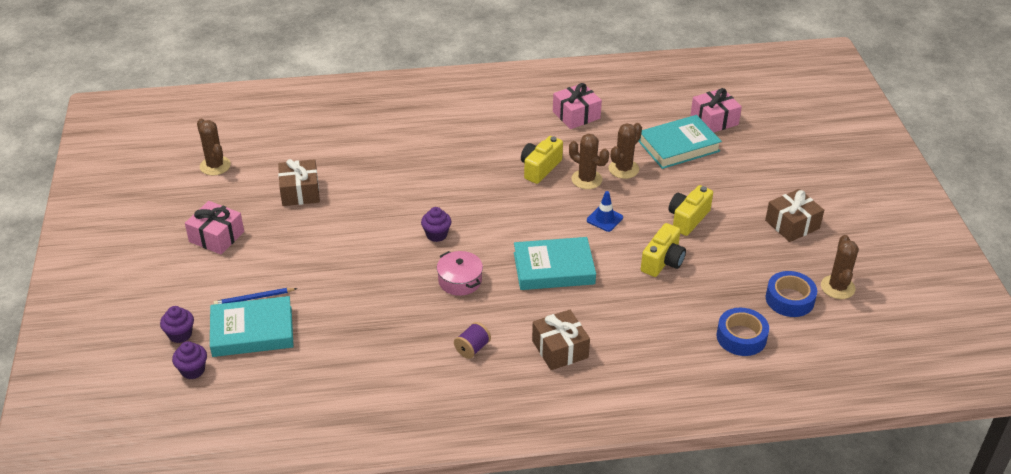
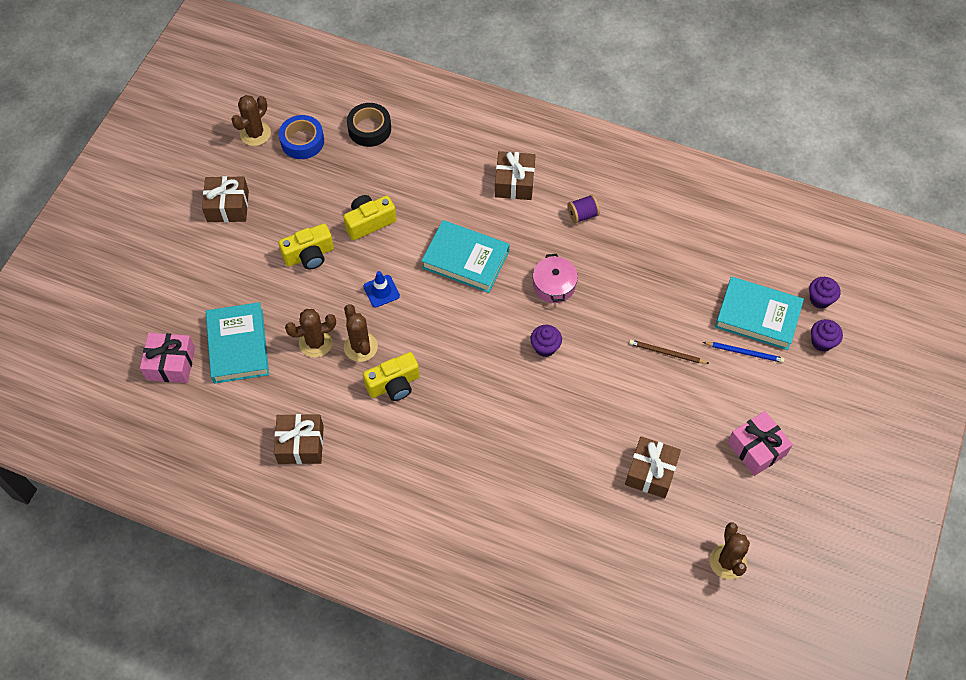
camera: 150 degrees left, 20 degrees up
pink gift [553,83,602,129] -> brown gift [274,414,324,464]
turquoise book [638,115,722,169] -> turquoise book turned 75 degrees clockwise [206,302,269,384]
blue tape [716,308,769,356] -> black tape [347,103,391,147]
none -> brown pencil [629,340,710,364]

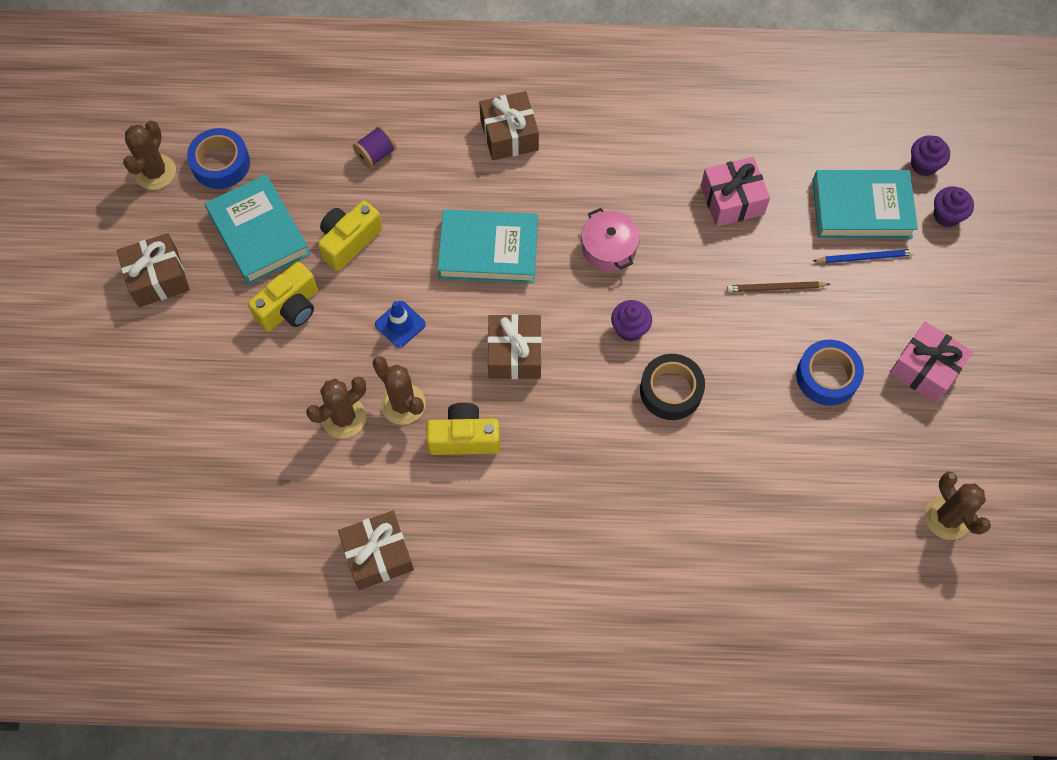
camera: 20 degrees left, 5 degrees up
pink gift [140,333,195,383] -> pink gift moved to [701,157,770,227]
turquoise book [206,302,269,384] -> turquoise book moved to [205,174,310,285]
black tape [347,103,391,147] -> black tape moved to [640,354,705,420]
yellow camera [363,352,420,401] -> yellow camera turned 135 degrees counterclockwise [426,403,500,455]
purple spool [567,194,600,224] -> purple spool moved to [353,126,397,168]
brown gift [625,436,681,498] -> brown gift moved to [488,314,542,379]
none -> blue tape [796,339,864,406]

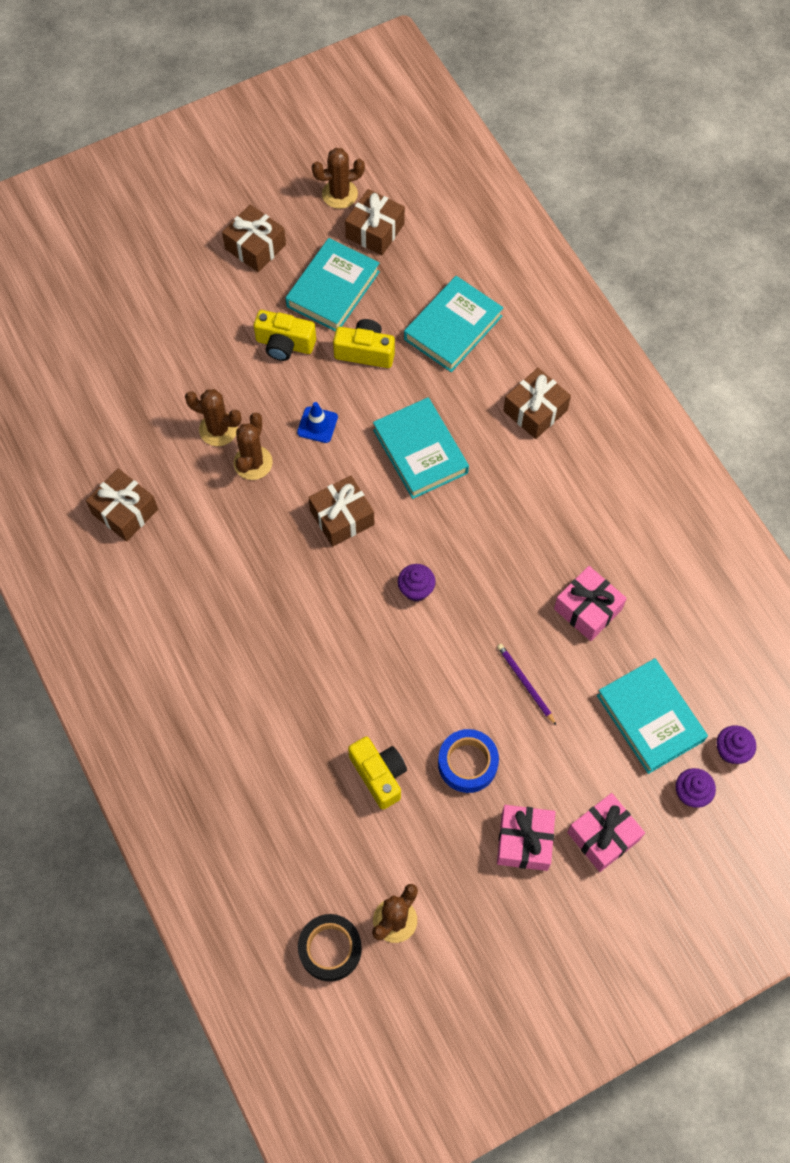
camera: 60 degrees right, 0 degrees up
blue tape [187,128,250,189] -> brown gift [345,189,405,255]
purple spool [353,126,397,168] -> turquoise book [404,276,503,372]
yellow camera [426,403,500,455] -> yellow camera moved to [348,737,407,809]
pink pot [581,208,640,271] -> none
black tape [640,354,705,420] -> black tape moved to [298,914,362,982]
brown pencil [727,281,830,292] -> purple pencil [497,644,556,725]
blue pencil [813,249,915,263] -> none
none -> pink gift [567,793,645,872]

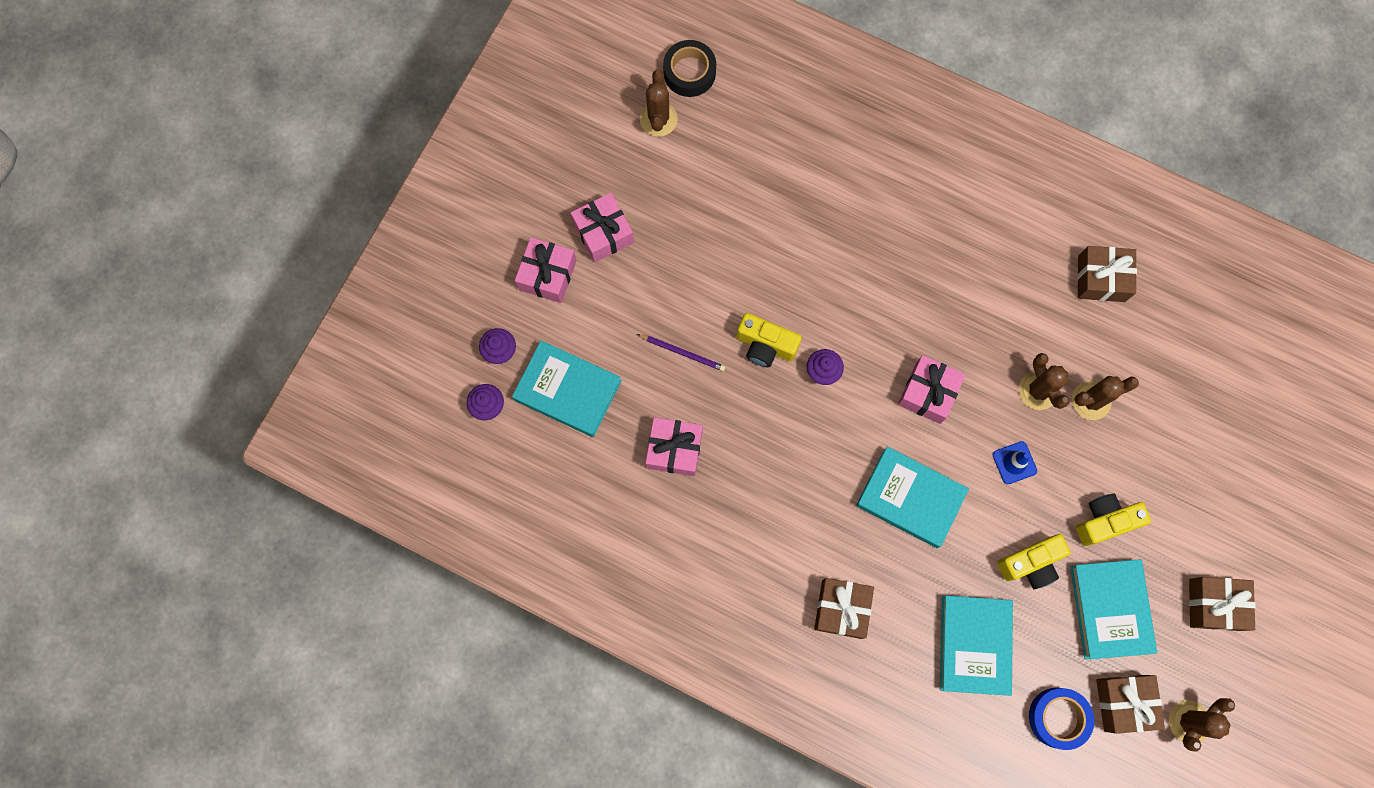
camera: 145 degrees right, 10 degrees up
brown gift [308,475,374,547] -> pink gift [898,355,966,424]
yellow camera [348,737,407,809] -> yellow camera moved to [737,313,802,367]
blue tape [438,729,499,793] -> blue tape moved to [1029,688,1094,750]

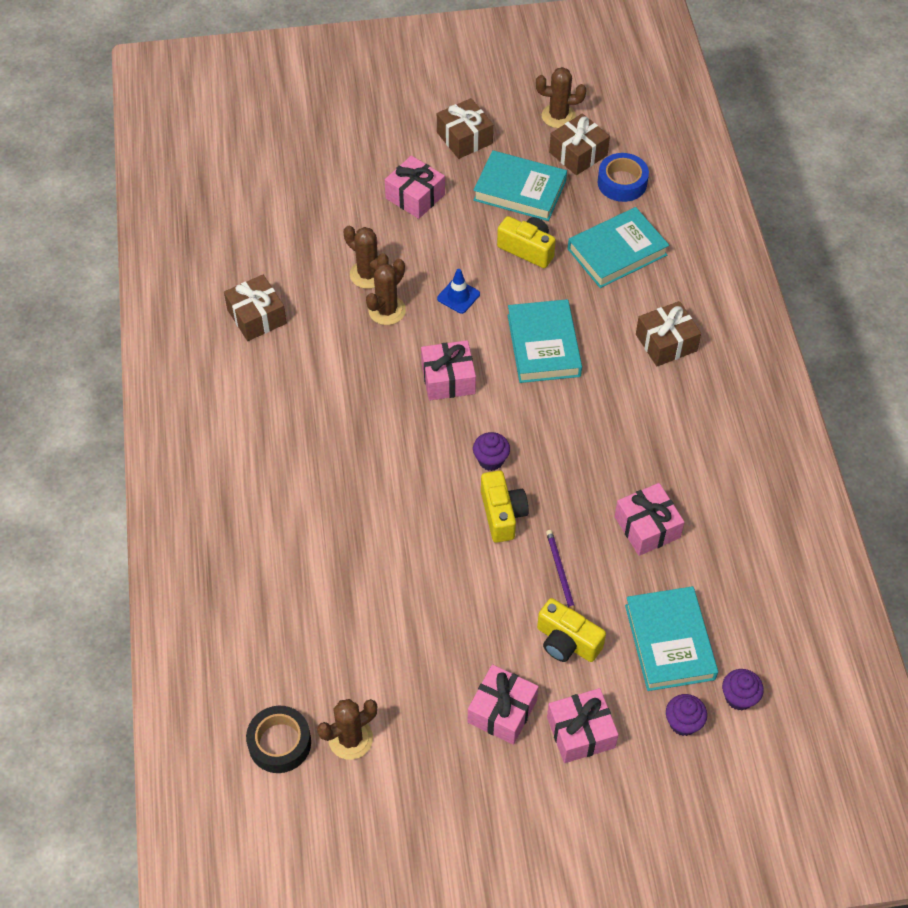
camera: 125 degrees left, 20 degrees down
turquoise book [1070,559,1157,659] -> turquoise book turned 60 degrees clockwise [473,150,567,221]
yellow camera [1076,493,1151,546] -> yellow camera moved to [537,598,606,662]
none -> pink gift [385,155,445,219]

